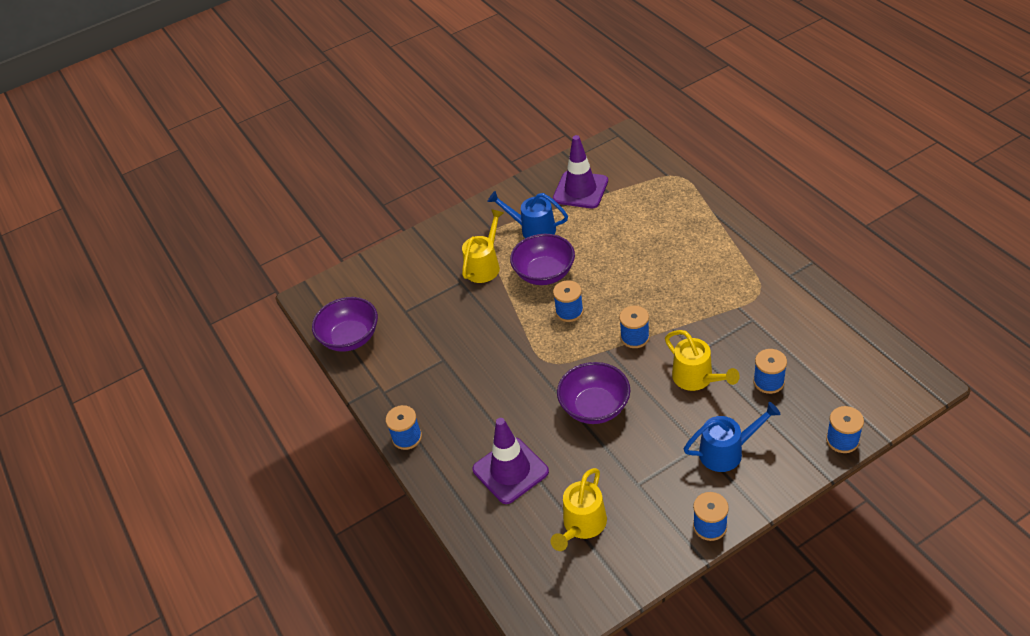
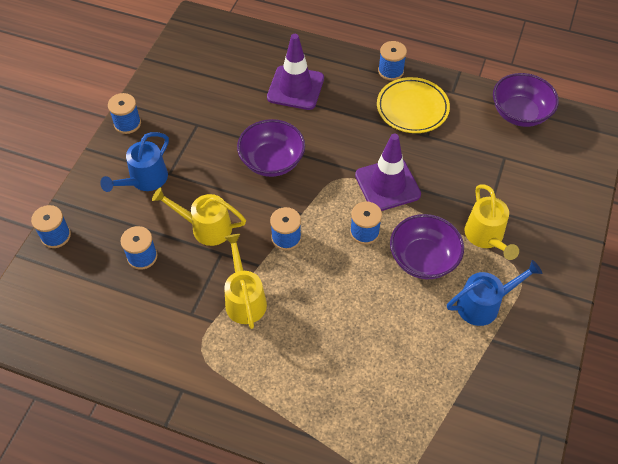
camera: 135 degrees right, 10 degrees up
yellow watering can [551,468,607,551] -> yellow watering can moved to [224,234,267,329]
purple traffic cone [553,135,608,208] -> purple traffic cone moved to [355,134,421,211]
none -> yellow plate [377,77,450,133]

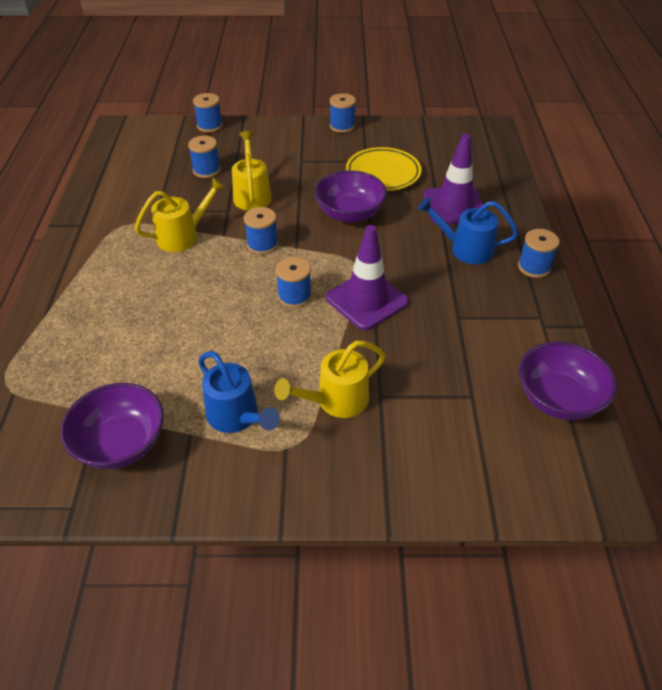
camera: 70 degrees right, 10 degrees down
blue watering can [100,132,169,192] -> blue watering can moved to [417,197,518,264]
yellow plate [377,77,450,133] -> yellow plate moved to [346,147,422,191]
purple bowl [390,214,464,279] -> purple bowl moved to [60,383,164,469]

